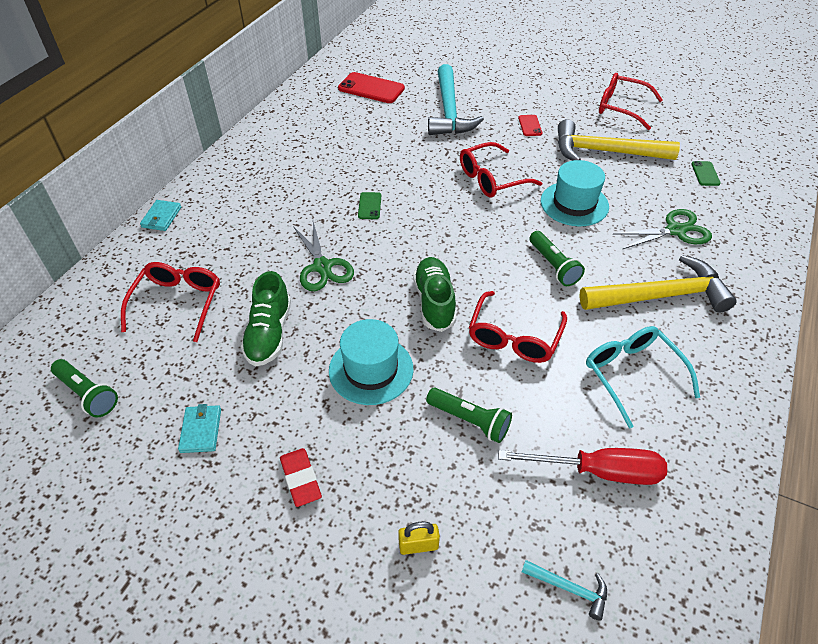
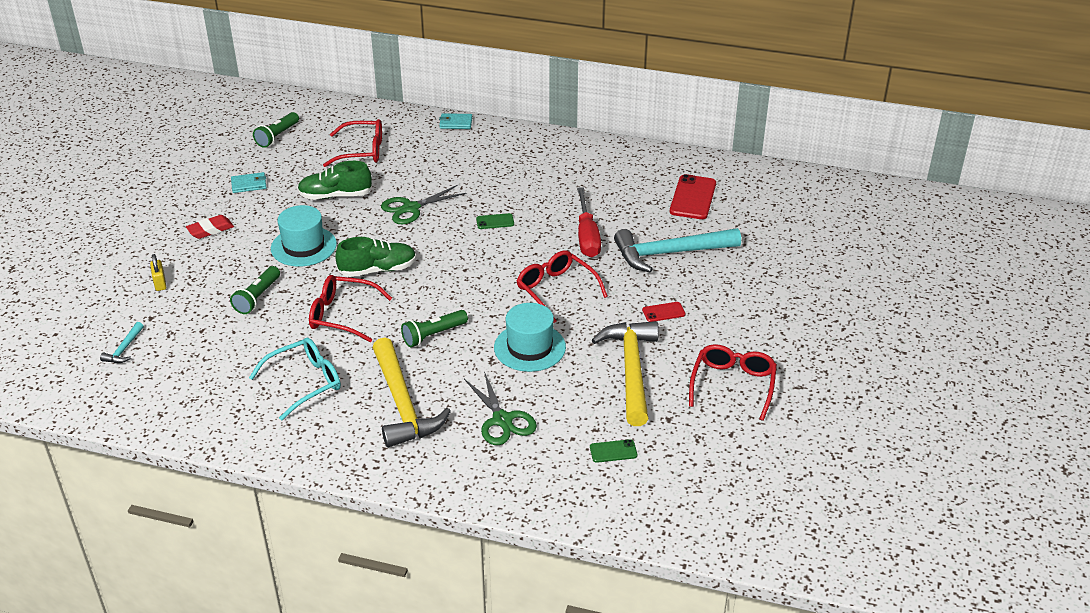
camera: 80 degrees right, 10 degrees down
red screwdriver [498,448,667,485] -> red screwdriver moved to [577,187,601,257]

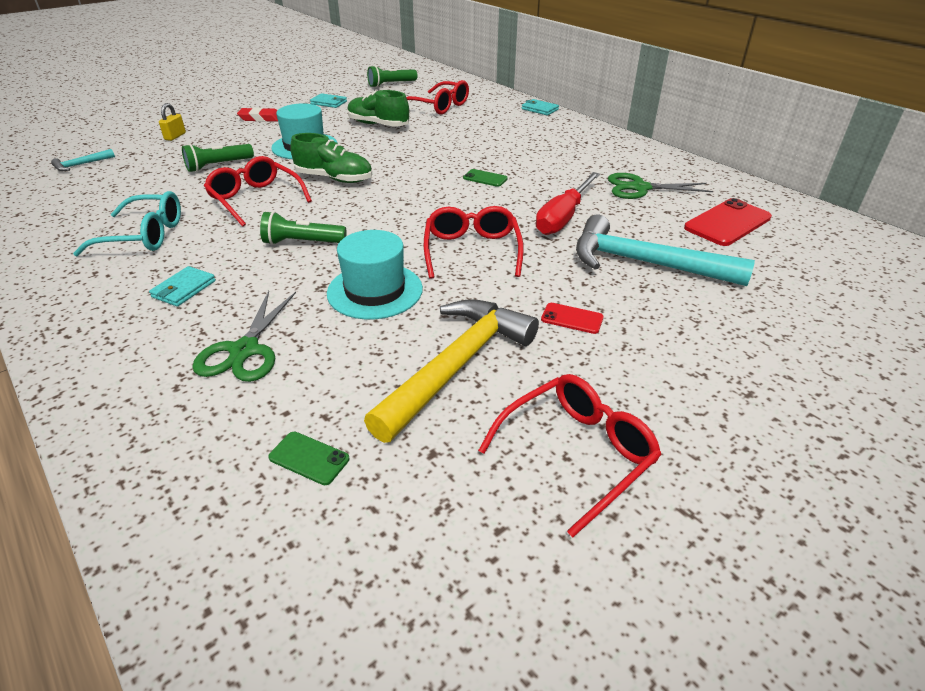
camera: 35 degrees right, 0 degrees up
yellow hammer [372,337,451,448] -> turquoise wallet [149,266,216,307]
green scissors [381,185,467,224] -> green scissors moved to [608,173,713,199]

